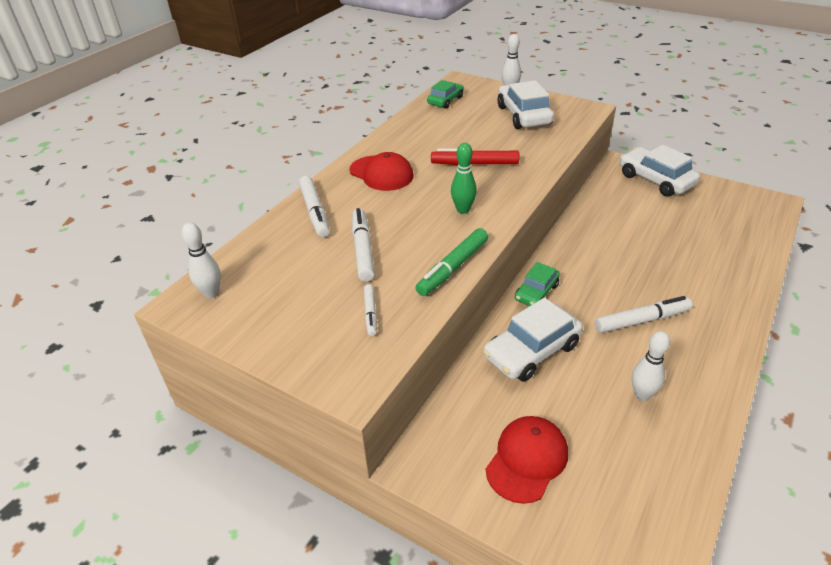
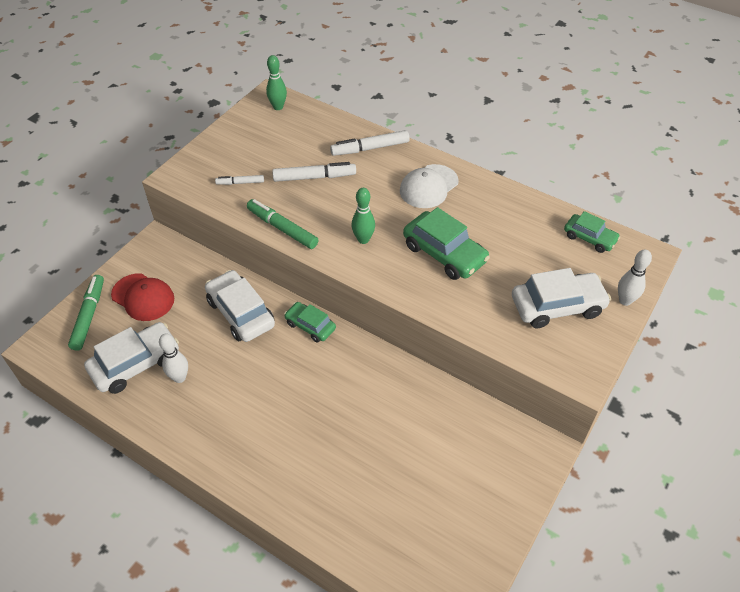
camera: 90 degrees right, 10 degrees up
white bowling pin [182,222,221,298] -> green bowling pin [266,55,287,110]
red cap [349,152,414,191] -> white cap [400,164,459,208]
red marker [431,148,519,165] -> green car [403,207,490,280]
white marker [595,296,692,333] -> none
white car [620,145,700,197] -> white car moved to [84,322,179,394]
none -> green marker [68,275,104,351]

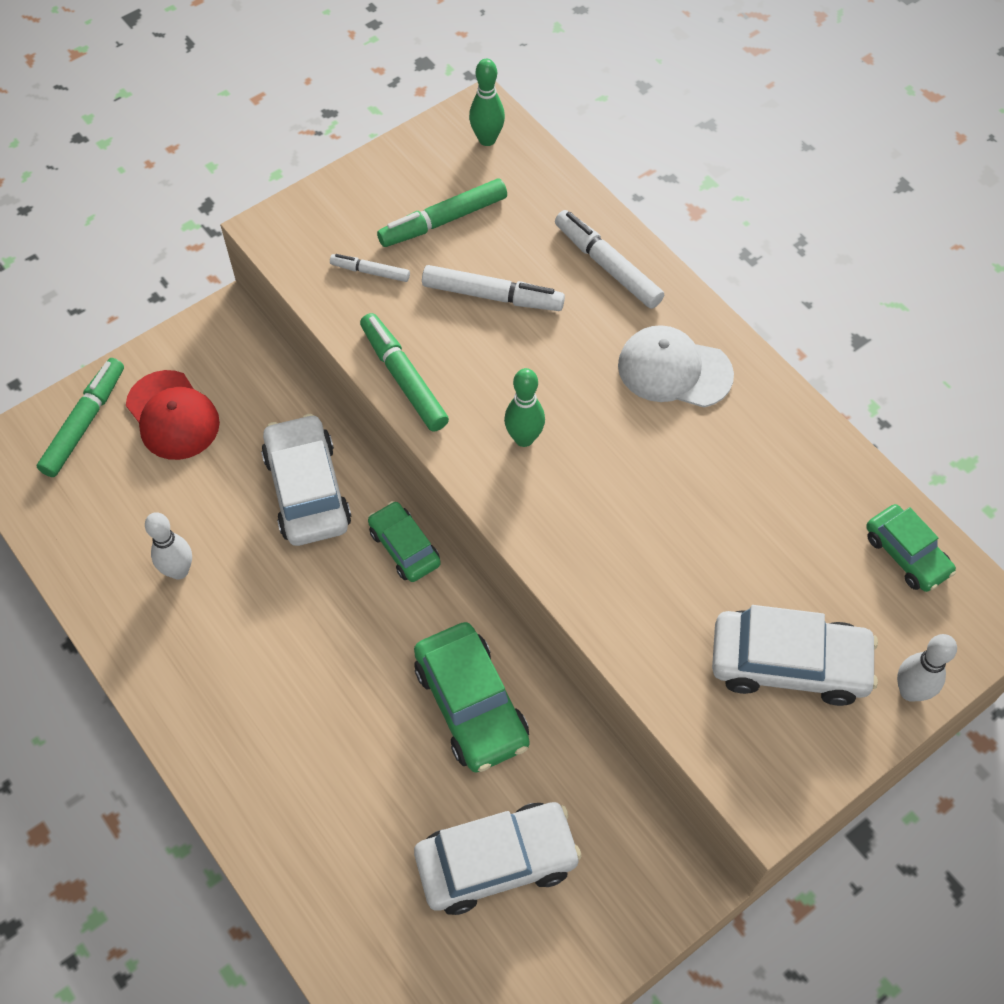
camera: 20 degrees right, 10 degrees up
white car [84,322,179,394] -> white car moved to [414,802,582,915]
white marker [330,130,410,156] -> white marker turned 45 degrees clockwise [555,210,664,309]
white cap [400,164,459,208] -> white cap turned 45 degrees clockwise [618,325,734,407]
green car [403,207,490,280] -> green car moved to [414,622,530,772]
none -> green marker [377,179,507,247]

